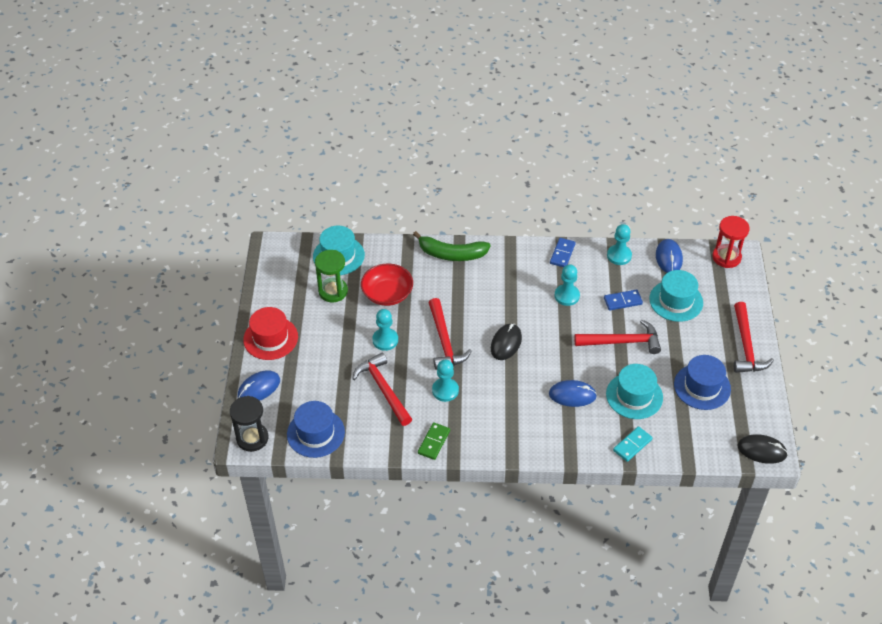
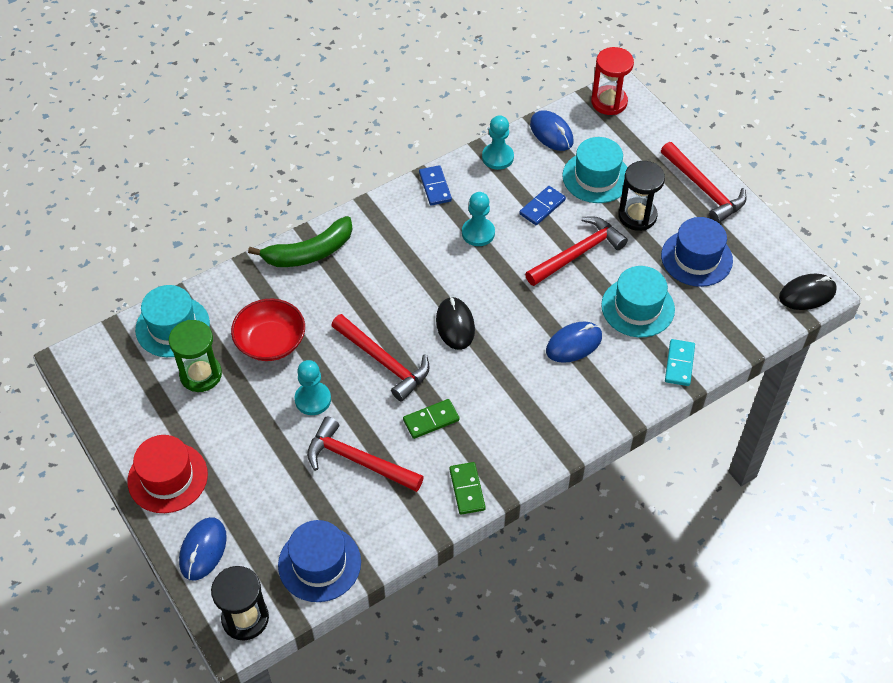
camera: 35 degrees left, 5 degrees up
turquoise pawn [432,360,459,402] -> green domino [403,399,460,439]
none -> black hourglass [618,161,665,231]

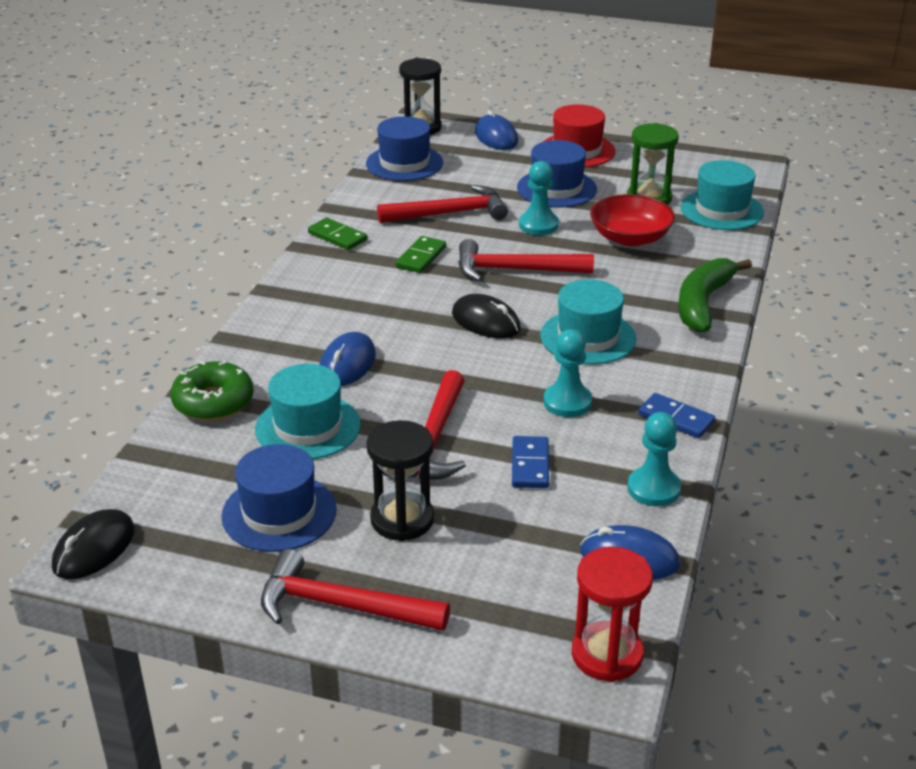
camera: 140 degrees right, 20 degrees down
turquoise hat [562,137,628,203] -> turquoise hat moved to [540,279,636,365]
turquoise domino [665,339,695,386] -> green donut [170,361,254,421]
none -> blue hat [517,140,597,208]

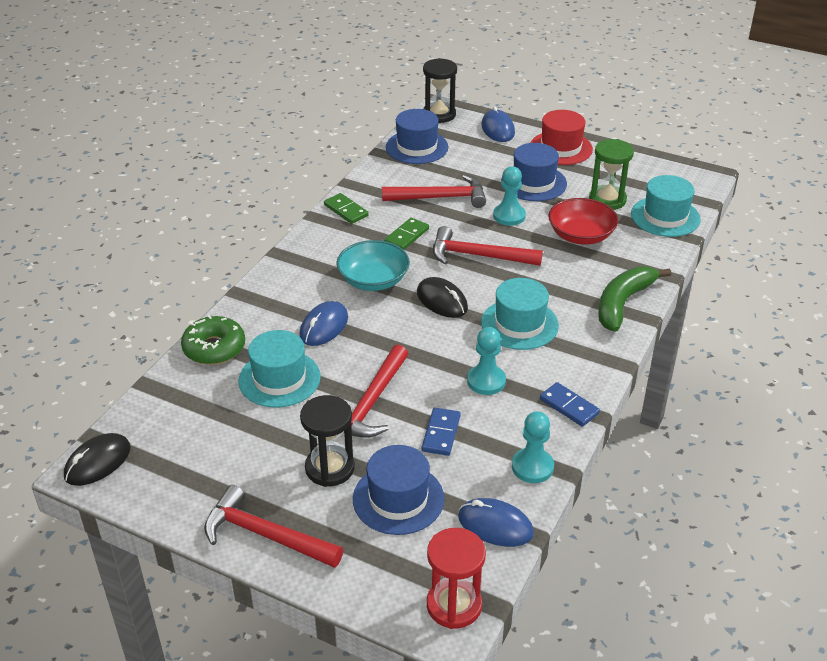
camera: 10 degrees right, 5 degrees up
blue hat [221,444,337,552] -> blue hat moved to [353,445,444,535]
none -> turquoise bowl [336,240,410,291]

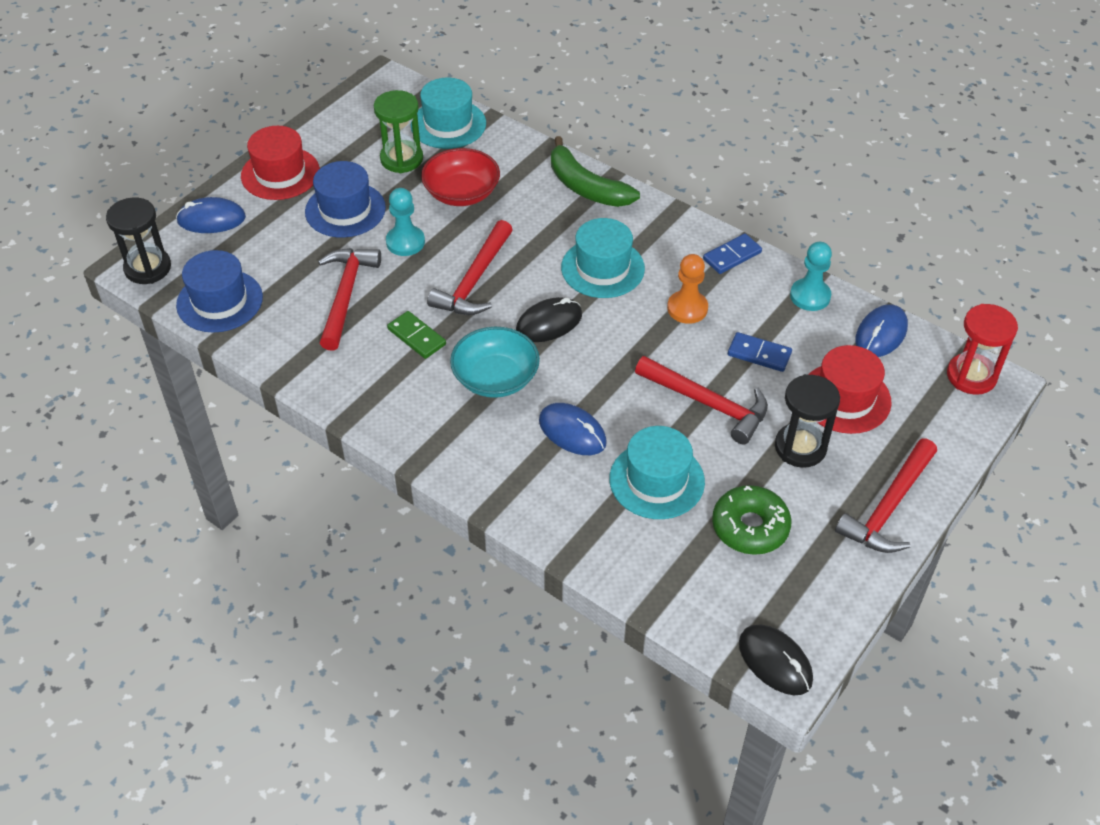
camera: 80 degrees left, 10 degrees up
green donut [181,315,245,365] -> green donut moved to [712,485,791,555]
green domino [324,193,369,224] -> none
blue hat [353,445,444,535] -> red hat [808,345,892,434]
turquoise pawn [467,327,506,395] -> orange pawn [667,254,708,324]

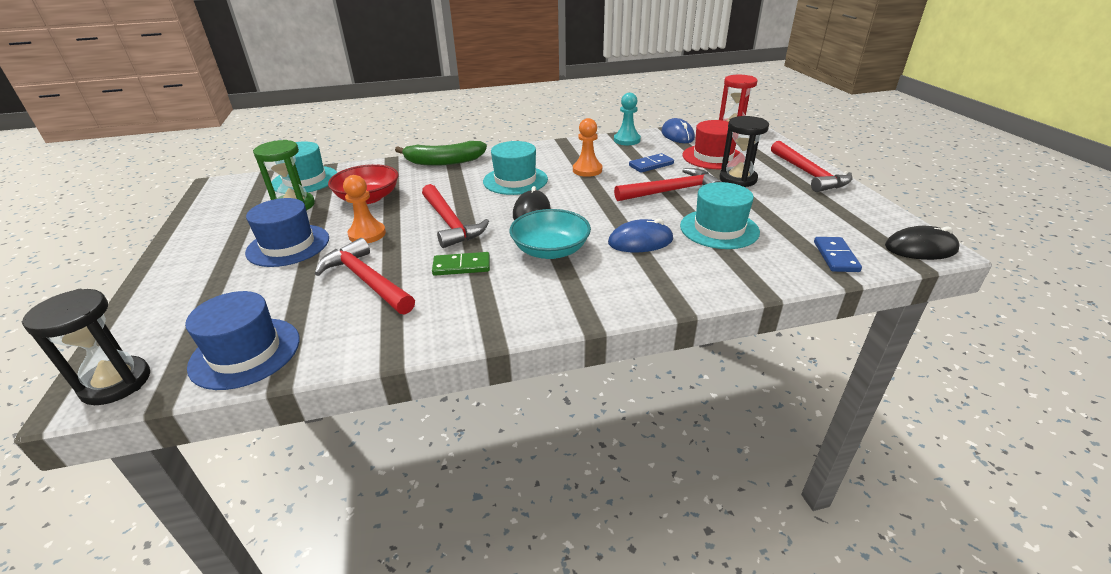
camera: 50 degrees left, 15 degrees down
blue mouse [176,197,246,233] -> none
red hat [241,126,320,200] -> none
turquoise pawn [386,188,425,256] -> orange pawn [343,175,386,243]
blue domino [703,234,762,274] -> blue domino moved to [814,237,862,272]
green donut [712,485,791,555] -> none

